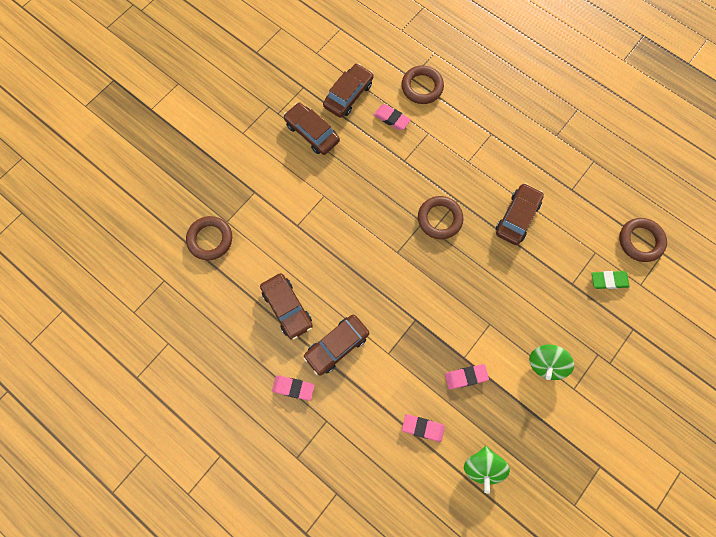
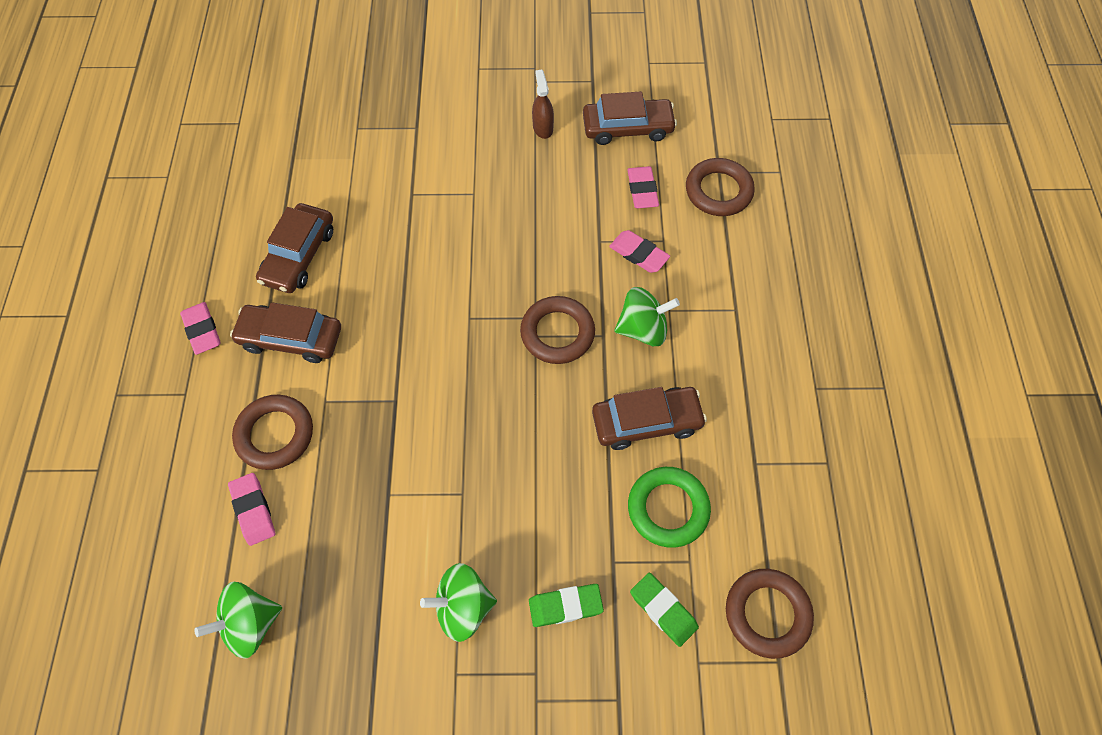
camera: 50 degrees right, 10 degrees down
brown ring [186,216,232,260] -> brown ring moved to [232,395,313,470]
brown car [284,103,340,155] -> brown spray bottle [532,70,554,139]
pink eraser [445,364,489,389] -> pink eraser moved to [609,230,670,273]
none -> green eraser [529,584,604,627]
none -> green spinning top [615,287,680,346]
none -> green ring [628,467,711,548]

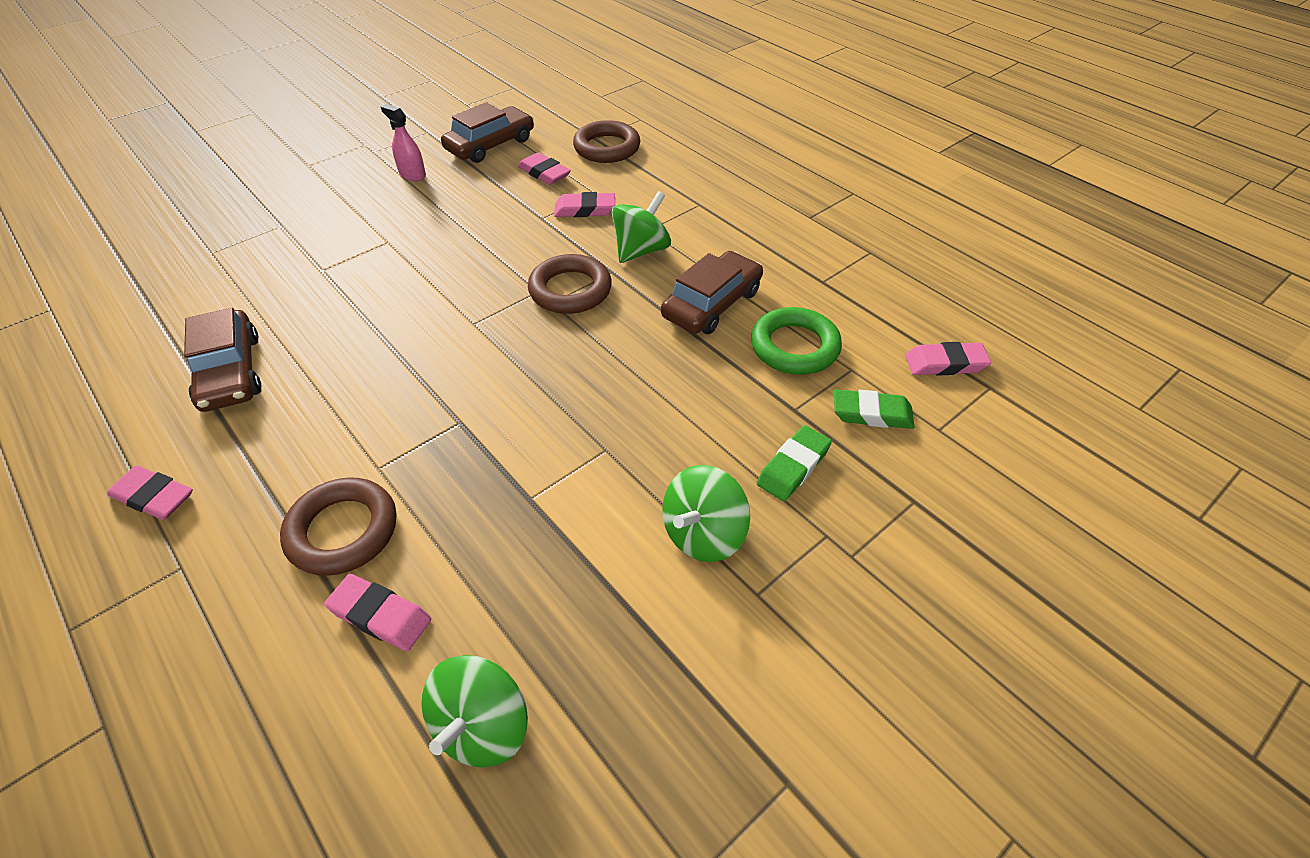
camera: 40 degrees left, 15 degrees down
brown car [230,302,341,363] -> none
brown spray bottle [532,70,554,139] -> pink spray bottle [381,104,426,181]
brown ring [726,569,814,659] -> pink eraser [905,342,991,376]

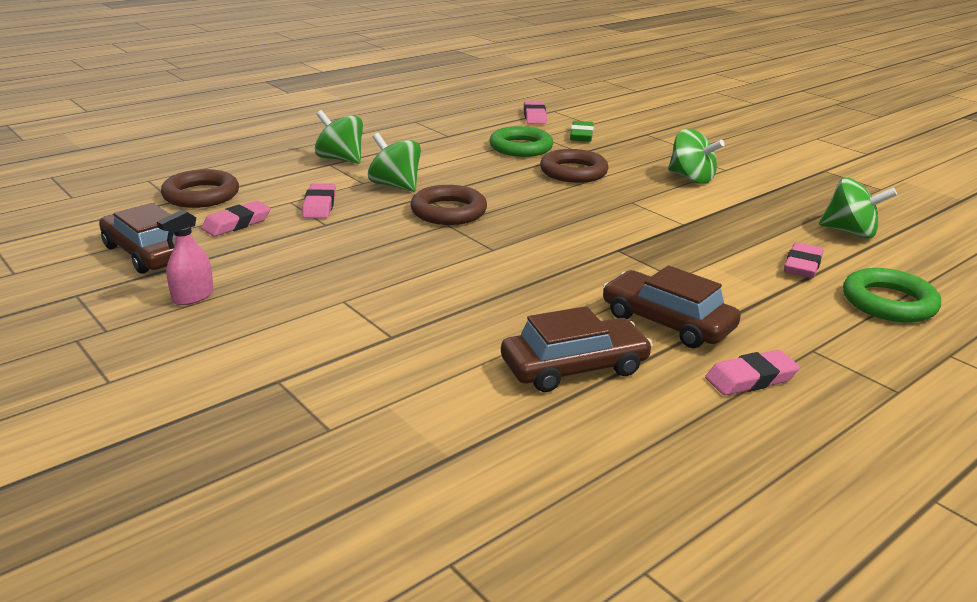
camera: 90 degrees left, 20 degrees down
pink eraser [107,465,193,520] -> pink eraser turned 45 degrees clockwise [705,350,800,396]
brown ring [280,477,396,576] -> brown ring moved to [540,149,609,183]
brown car [661,251,763,334] -> brown car moved to [603,265,741,348]
green eraser [757,425,832,501] -> none
none -> green spinning top [315,110,363,164]
none -> green ring [843,268,941,323]

